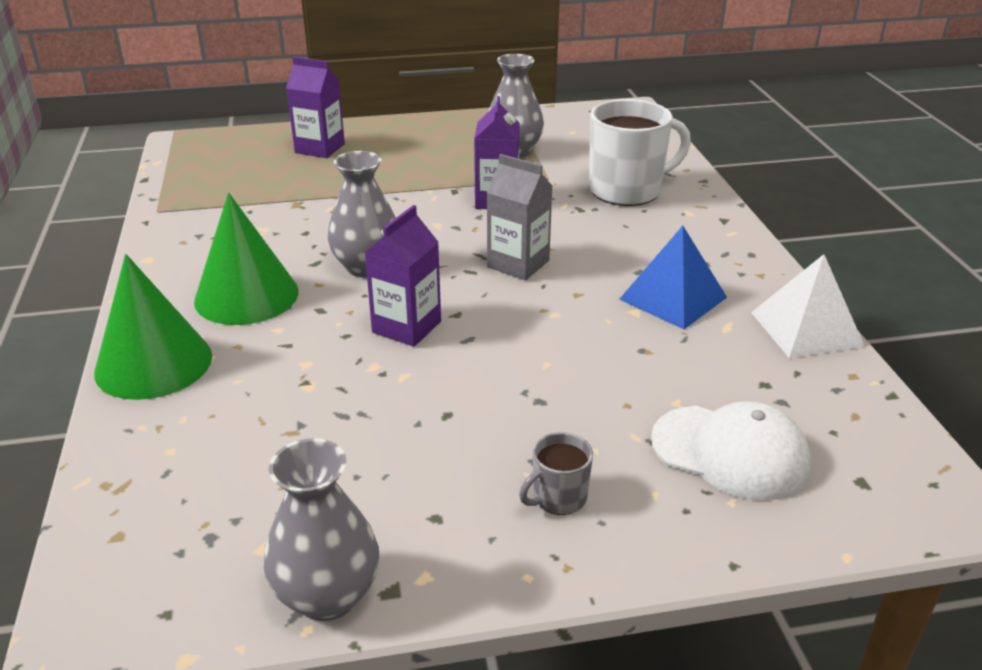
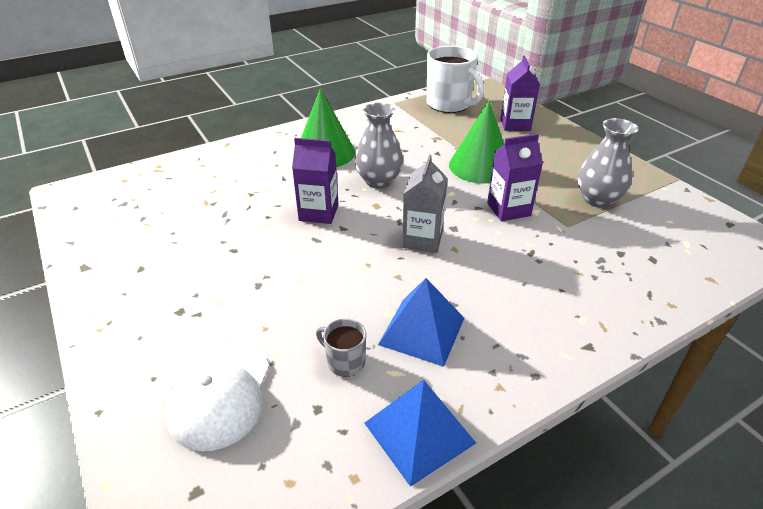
camera: 70 degrees right, 5 degrees up
green cone [94,254,212,400] -> green cone moved to [449,101,504,184]
grey vase [264,438,379,621] -> none
grey mug [519,432,593,515] -> grey mug moved to [316,319,366,377]
white mug [589,99,691,206] -> white mug moved to [427,46,484,113]
white pyramid [751,254,865,358] -> blue pyramid [364,380,476,487]

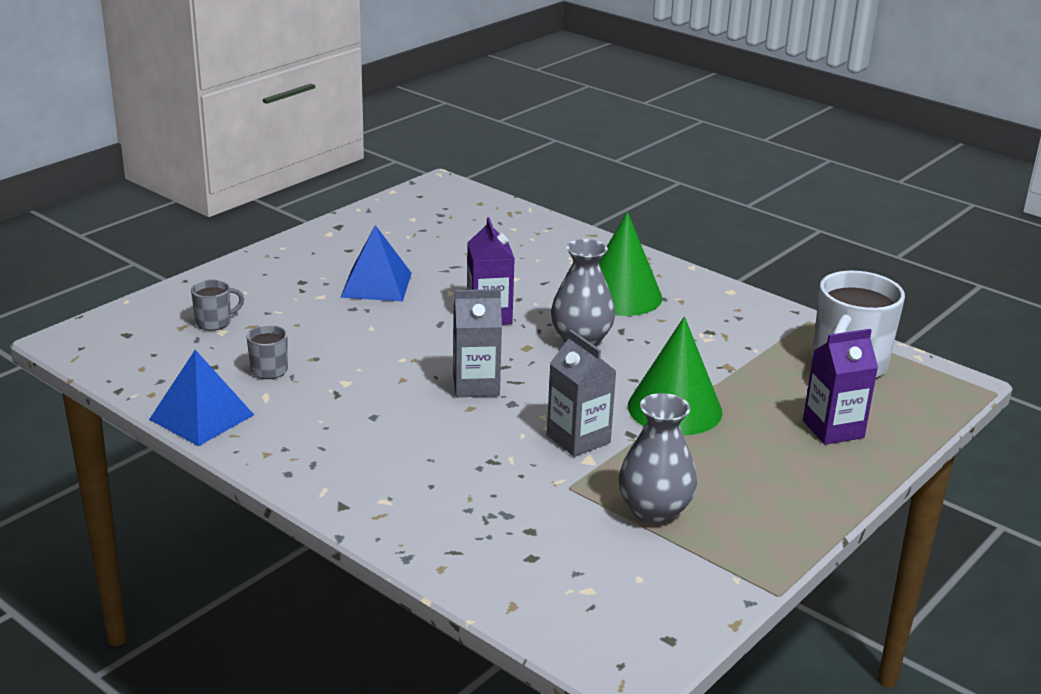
camera: 70 degrees right, 10 degrees down
white cap [165,344,269,451] -> grey mug [191,280,244,330]
blue pyramid [378,278,464,367] -> blue pyramid moved to [340,225,412,302]
purple carton [487,134,543,221] -> grey carton [547,330,616,457]

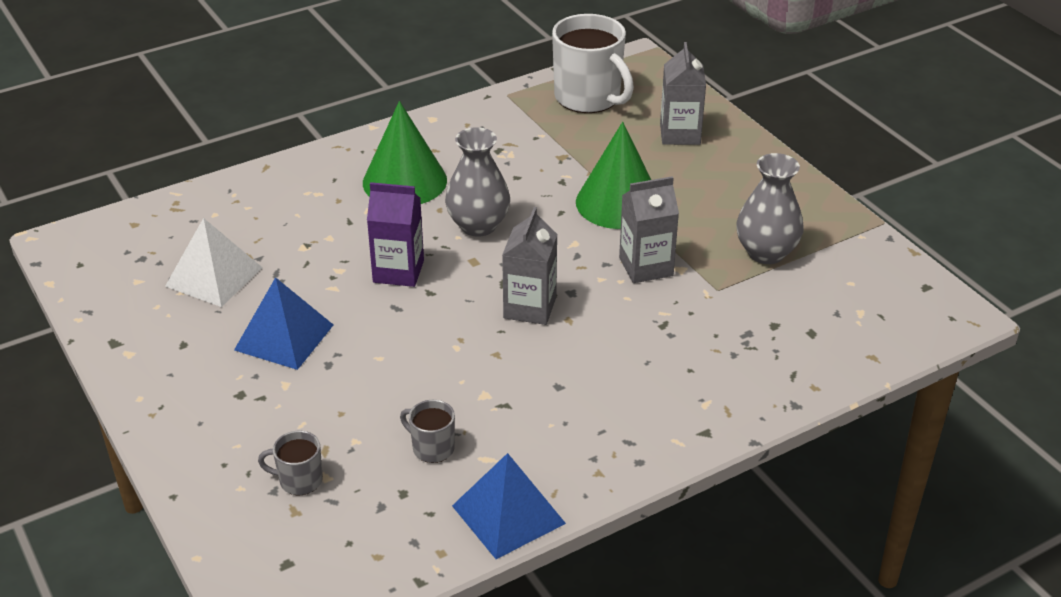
camera: 70 degrees left, 10 degrees up
grey mug [191,280,244,330] -> grey mug turned 75 degrees counterclockwise [258,431,323,495]
purple carton [803,329,878,445] -> grey carton [660,42,706,145]
none -> white pyramid [165,218,263,307]

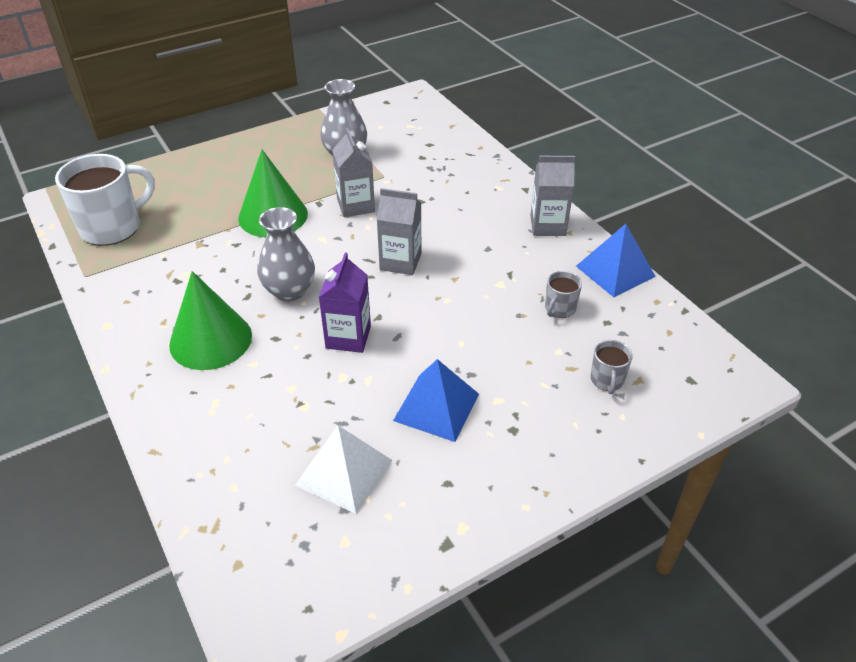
camera: 90 degrees left, 5 degrees up
grey carton [660,42,706,145] -> grey carton moved to [531,156,575,236]

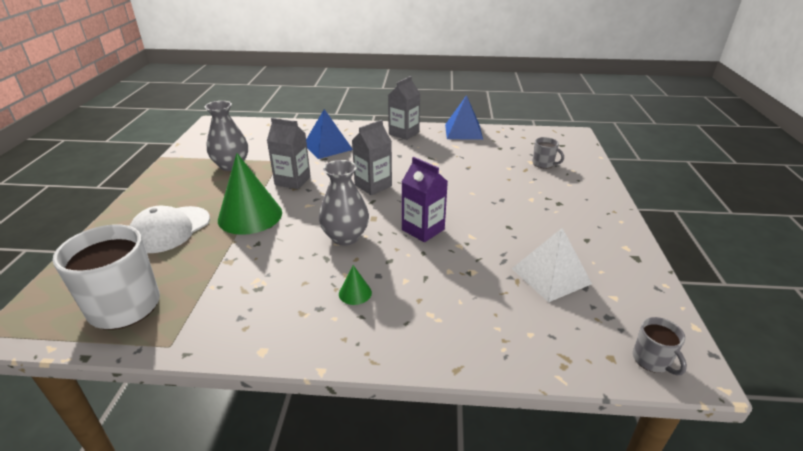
camera: 55 degrees left, 10 degrees down
green cone [169,271,252,370] -> green cone [339,265,372,305], size x0.43
blue pyramid [393,359,479,442] -> blue pyramid moved to [306,109,352,159]
grey mug [545,271,582,318] -> grey mug moved to [633,317,687,375]
none -> white cap [129,206,210,253]

